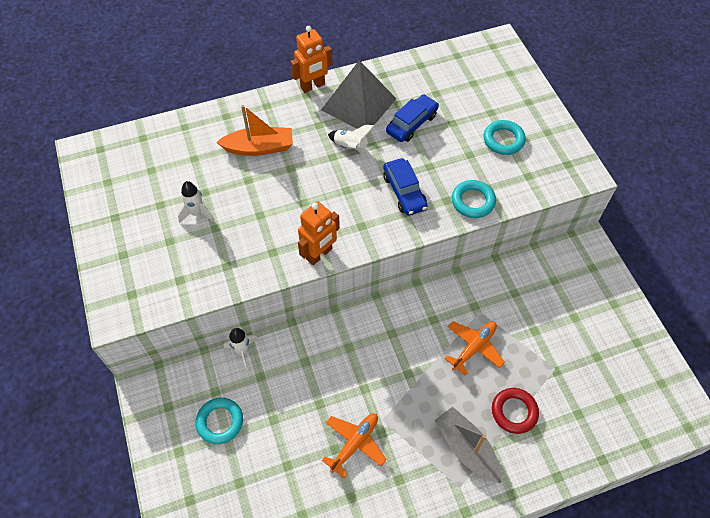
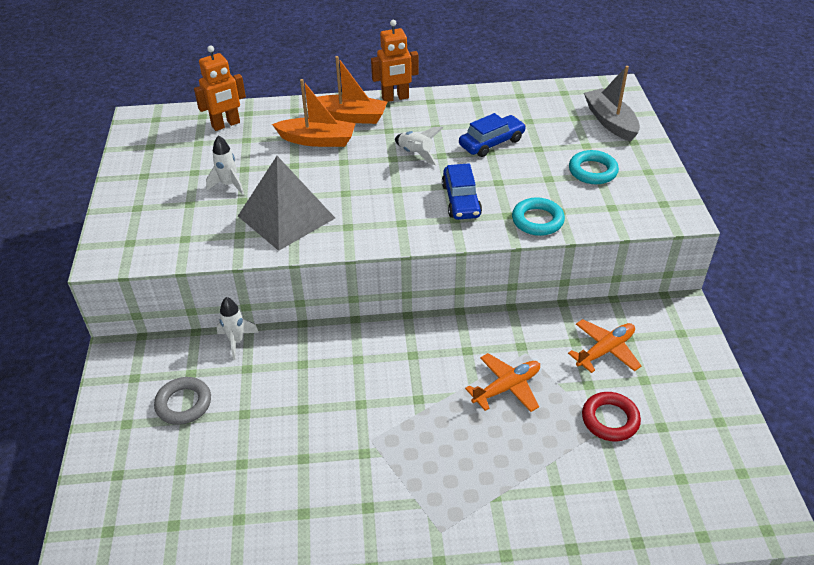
camera: 15 degrees right, 15 degrees down
turquoise ring [196,398,243,444] -> grey ring [154,377,211,425]
orange robot [298,201,340,265] -> orange robot moved to [194,45,246,131]
grey pyramid [321,60,397,129] -> grey pyramid moved to [238,156,335,251]
orange plane [322,413,387,478] -> orange plane moved to [568,319,641,373]
grey boat [435,407,501,483] -> grey boat moved to [584,66,640,142]
red ring [492,388,539,434] -> red ring moved to [582,392,641,442]
none -> orange boat [317,56,387,124]

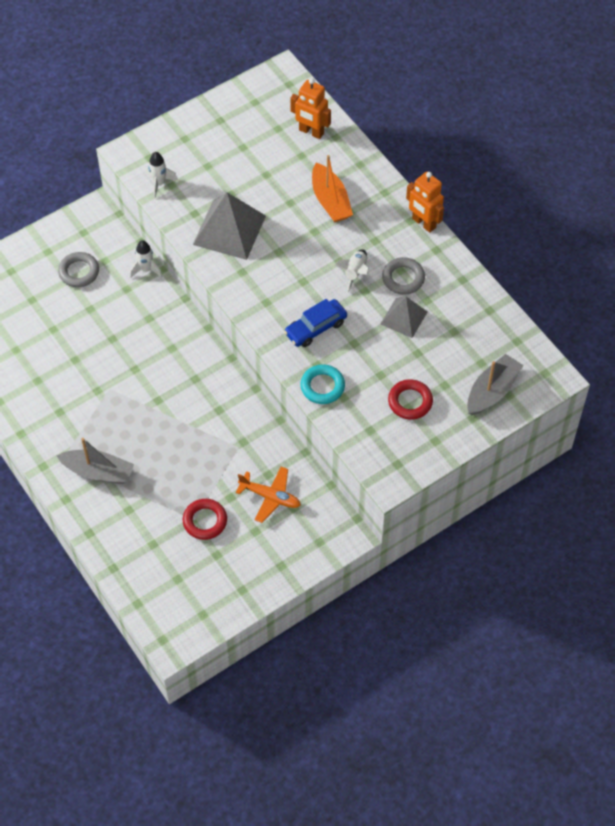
camera: 60 degrees right, 15 degrees up
white rocket [206,135,244,195] -> white rocket moved to [146,152,178,199]
orange boat [317,56,387,124] -> none
blue car [459,113,526,157] -> grey pyramid [381,296,427,338]
orange plane [465,353,540,412] -> none
turquoise ring [569,150,619,184] -> red ring [388,379,433,420]
none -> grey boat [56,438,134,484]
none -> grey ring [382,257,425,295]

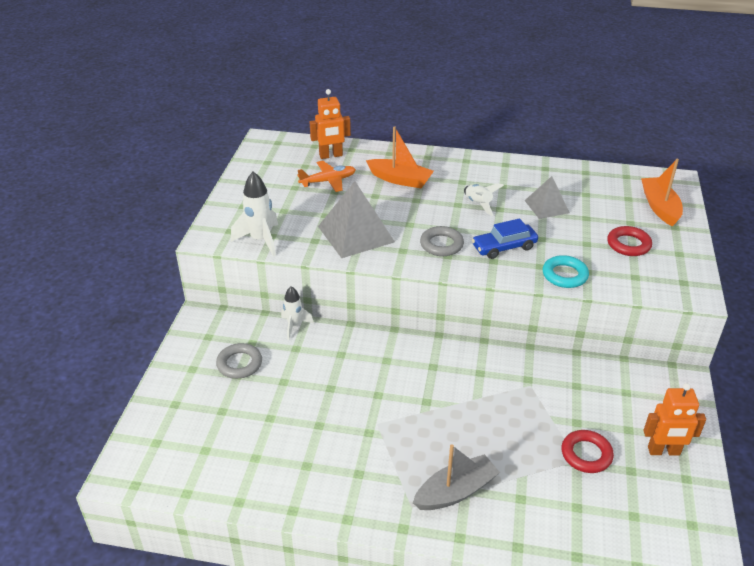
camera: 45 degrees left, 20 degrees down
white rocket [146,152,178,199] -> white rocket [231,172,278,257], size x1.54
orange plane [236,467,301,523] -> orange plane moved to [297,161,356,192]
blue car [284,299,347,347] -> blue car turned 60 degrees clockwise [472,218,538,259]
grey ring [382,257,425,295] -> grey ring moved to [420,226,464,256]
orange robot [406,172,444,233] -> orange robot moved to [643,383,706,455]
grey boat [467,354,524,415] -> orange boat [641,159,683,227]

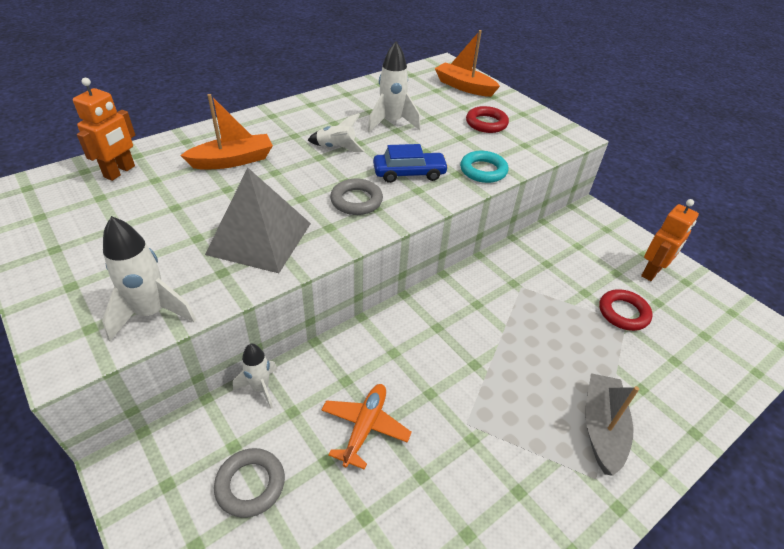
camera: 50 degrees left, 5 degrees up
orange plane [297,161,356,192] -> orange plane moved to [321,384,412,470]
blue car [472,218,538,259] -> blue car turned 120 degrees counterclockwise [373,144,449,183]
grey pyramid [524,176,570,219] -> white rocket [368,42,421,133]

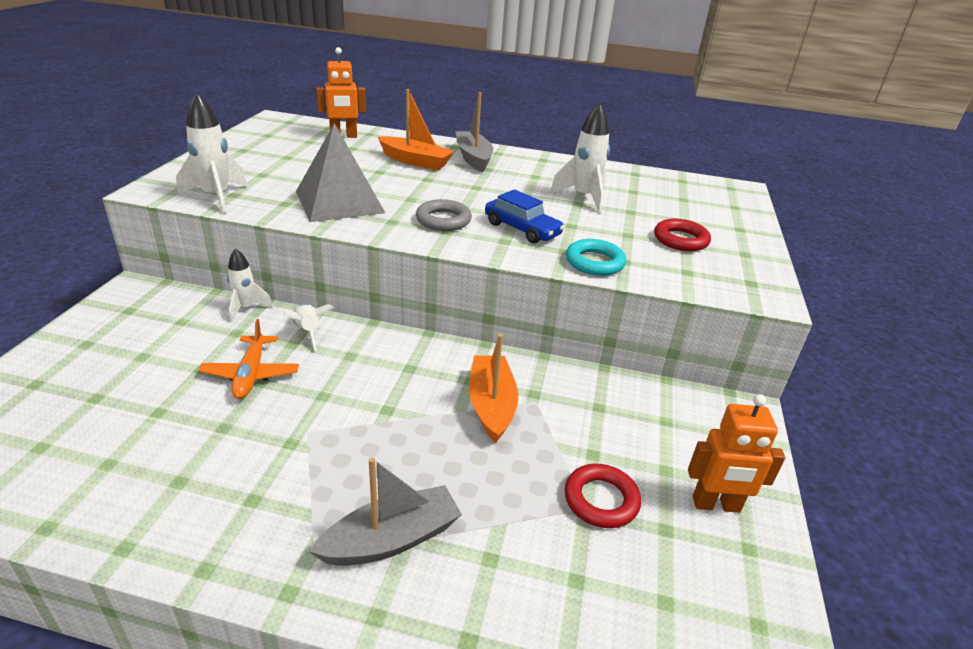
camera: 50 degrees right, 10 degrees down
grey ring [214,448,285,518] -> none
white rocket [308,113,364,152] -> white rocket moved to [284,303,334,351]
orange plane [321,384,412,470] -> orange plane turned 105 degrees clockwise [198,319,299,399]
orange boat [435,30,500,97] -> orange boat moved to [469,334,518,443]
none -> grey boat [456,92,493,172]

